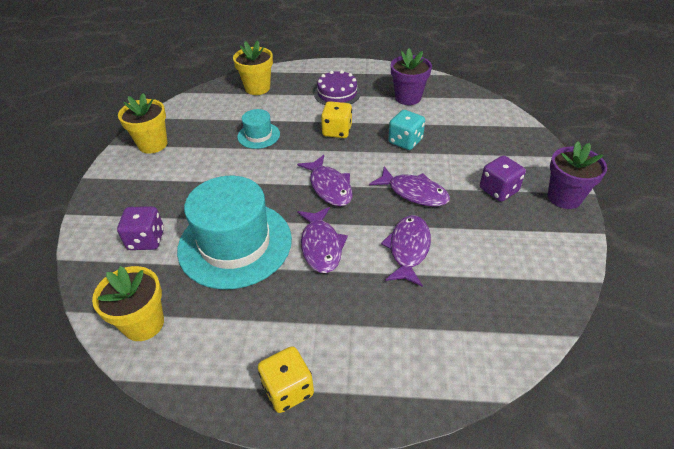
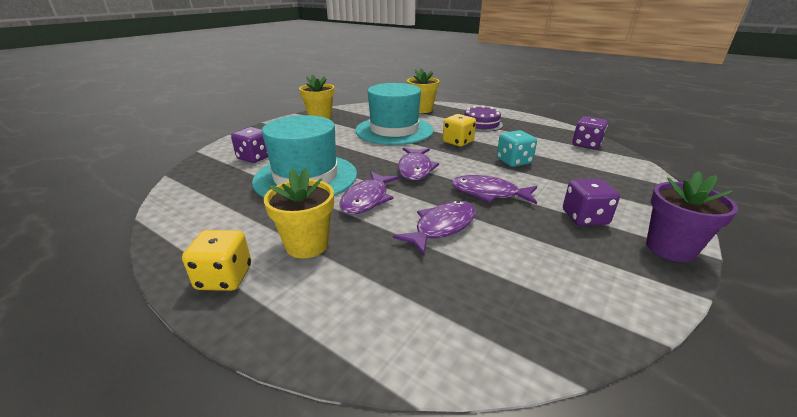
camera: 30 degrees right, 15 degrees down
yellow flower pot [92,266,164,341] -> yellow flower pot moved to [264,168,334,258]
turquoise hat [237,109,280,149] -> turquoise hat [355,83,434,145], size x2.14
purple fish [369,166,450,206] -> purple fish turned 135 degrees clockwise [451,175,537,205]
purple flower pot [391,48,432,105] -> none
none -> purple dice [572,116,608,149]

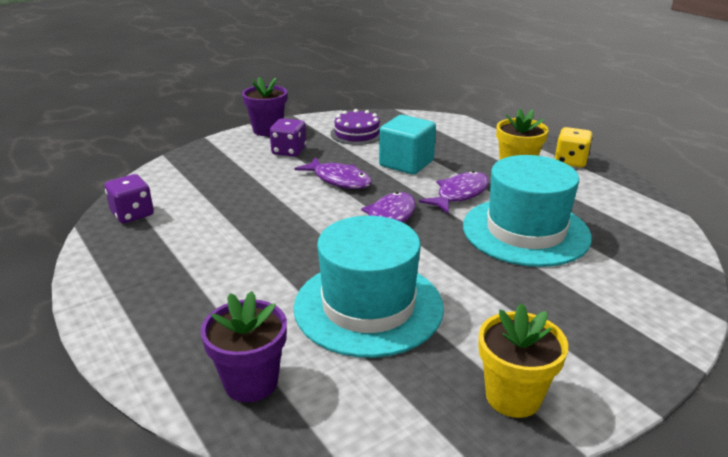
camera: 160 degrees left, 0 degrees up
purple dice [231,127,268,163] -> none
purple fish [393,201,476,255] -> turquoise cube [379,115,436,175]
yellow flower pot [407,68,439,113] -> purple flower pot [200,291,287,402]
yellow dice [443,114,476,147] -> none
purple cake [464,105,503,132] -> purple cake moved to [331,109,380,145]
turquoise dice [497,130,537,167] -> none

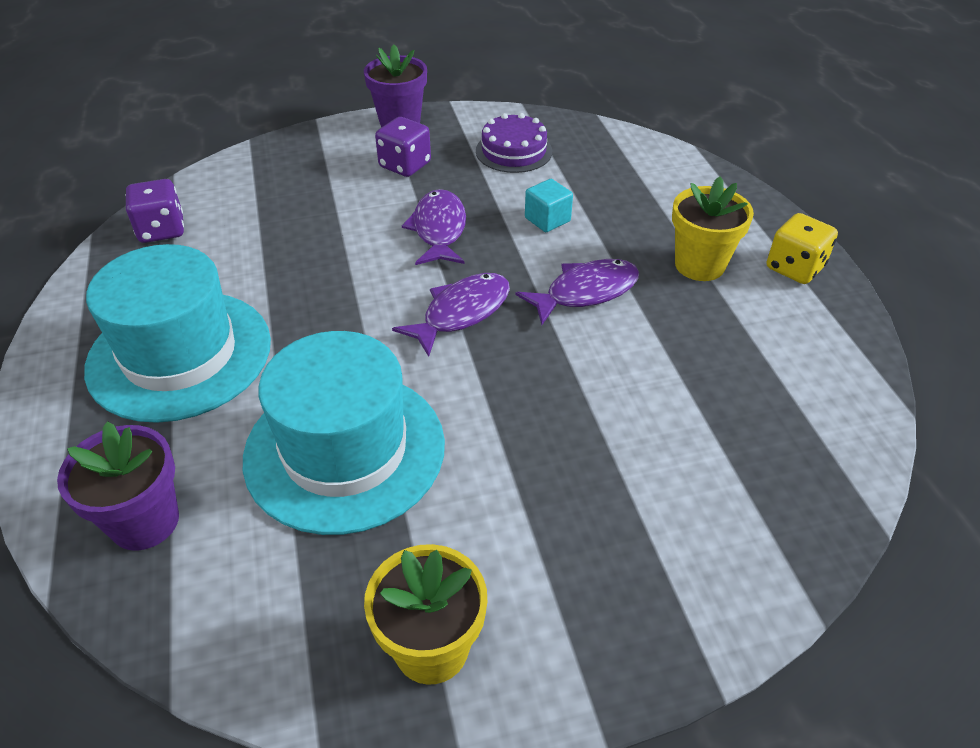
camera: 20 degrees right, 15 degrees up
purple fish [294,157,372,189] -> purple fish turned 150 degrees counterclockwise [402,189,466,265]
turquoise cube [379,115,436,175] -> turquoise cube [525,179,573,232], size x0.56
turquoise hat [463,155,592,267] -> turquoise hat moved to [84,244,271,423]

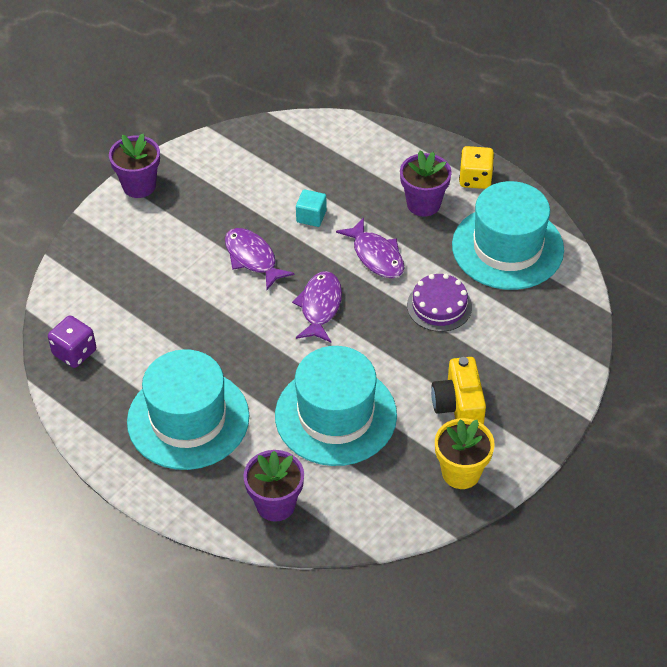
camera: 35 degrees left, 5 degrees up
purple dice [375,117,431,177] -> none
purple cake [476,113,552,173] -> purple cake moved to [407,274,472,332]
purple fish [515,259,639,325] -> purple fish turned 120 degrees clockwise [336,217,405,278]
yellow flower pot [672,177,754,281] -> purple flower pot [400,150,452,217]
none -> yellow camera [431,357,486,425]
none -> turquoise hat [452,181,564,290]

